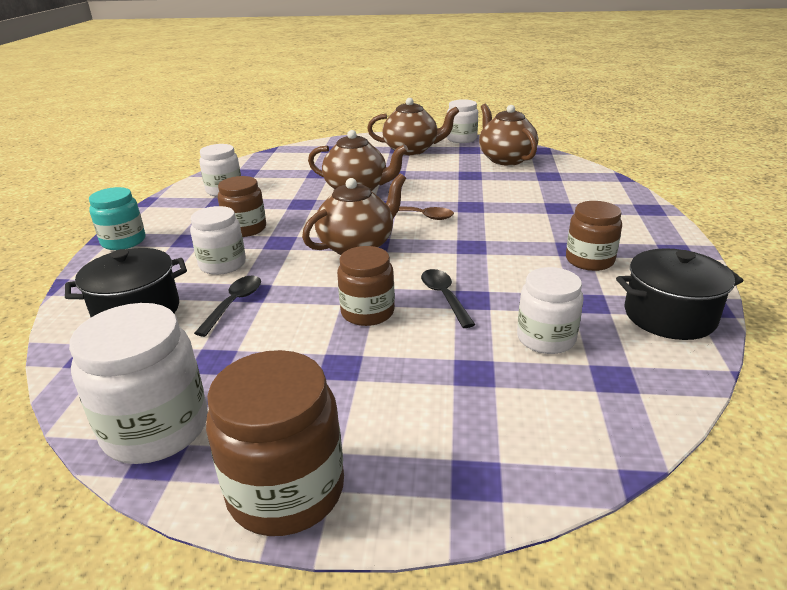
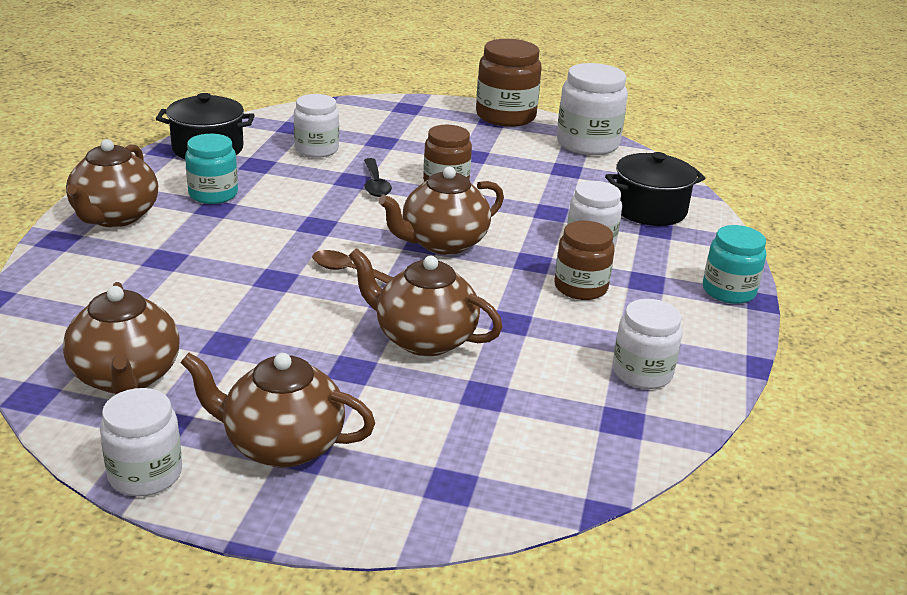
camera: 175 degrees left, 0 degrees up
black spoon [194,276,261,337] -> none
brown jar [566,201,622,271] -> turquoise jar [185,134,238,204]
none -> brown teapot [66,139,158,227]

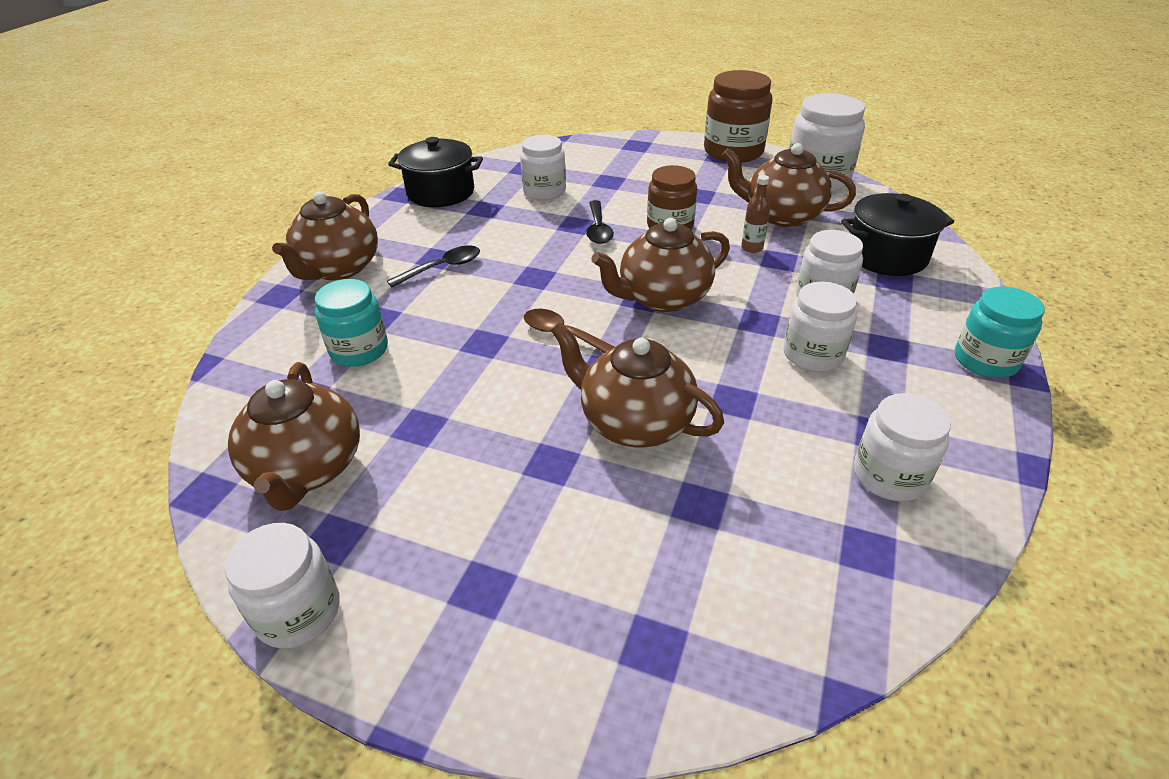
camera: 10 degrees right, 10 degrees up
brown teapot [181,353,375,468] -> brown teapot moved to [722,143,856,227]
turquoise jar [185,134,238,204] -> turquoise jar moved to [315,279,388,367]
brown jar [554,221,615,300] -> white jar [783,282,857,372]
none -> black spoon [387,246,480,287]
none -> brown bottle [741,175,770,253]

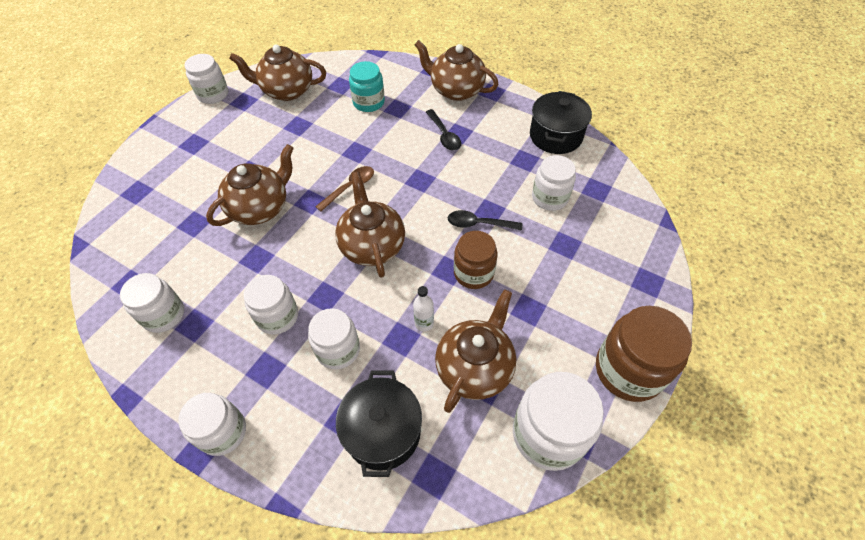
camera: 100 degrees right, 15 degrees up
brown bottle [741,175,770,253] -> white bottle [413,286,434,332]
turquoise jar [955,287,1045,378] -> white jar [178,393,246,456]

